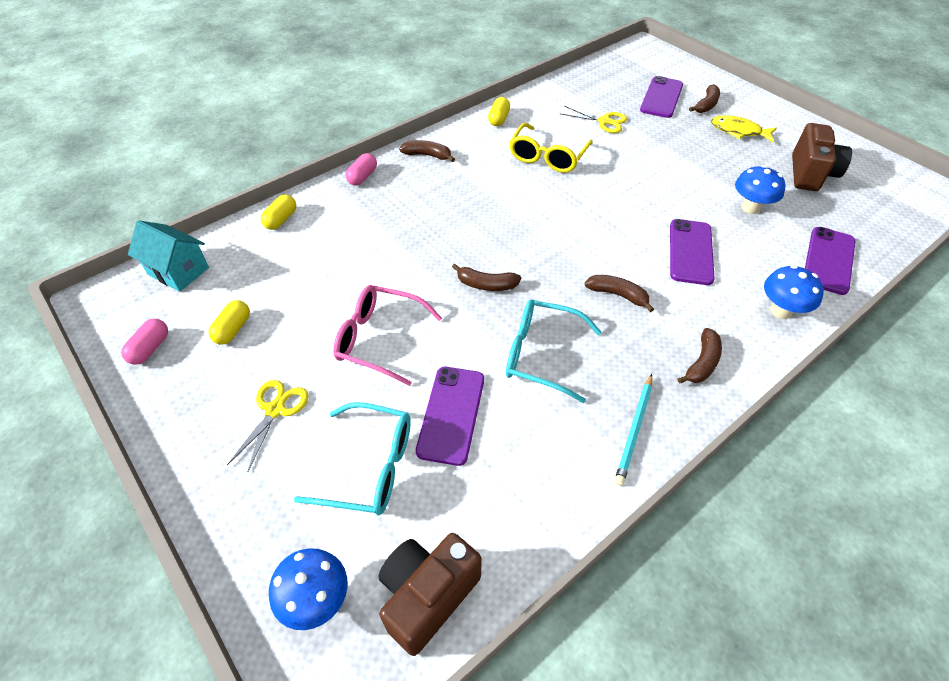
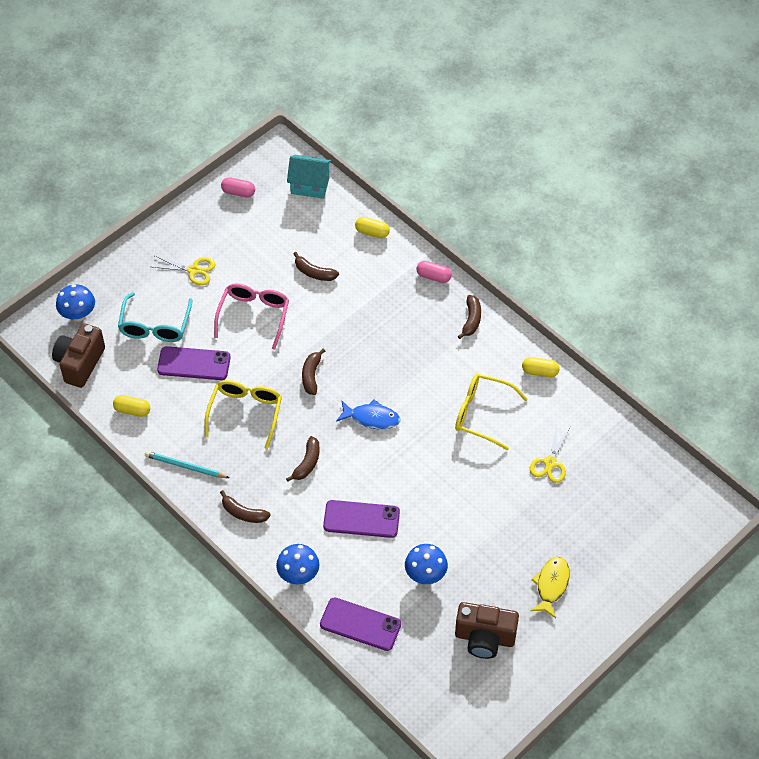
camera: 85 degrees right, 5 degrees up
turquoise house [128,220,209,292] -> turquoise house turned 75 degrees clockwise [287,155,332,199]
yellow capsule [208,300,250,345] -> yellow capsule moved to [113,395,150,417]
brown camera [379,533,482,656] -> brown camera turned 105 degrees counterclockwise [52,324,105,388]
turquoise glasses [506,299,602,403] -> yellow glasses [205,380,282,449]
purple phone [640,76,683,118] -> none
brown banana [689,84,720,113] -> brown banana moved to [293,252,339,281]
none -> blue fish [336,399,400,430]

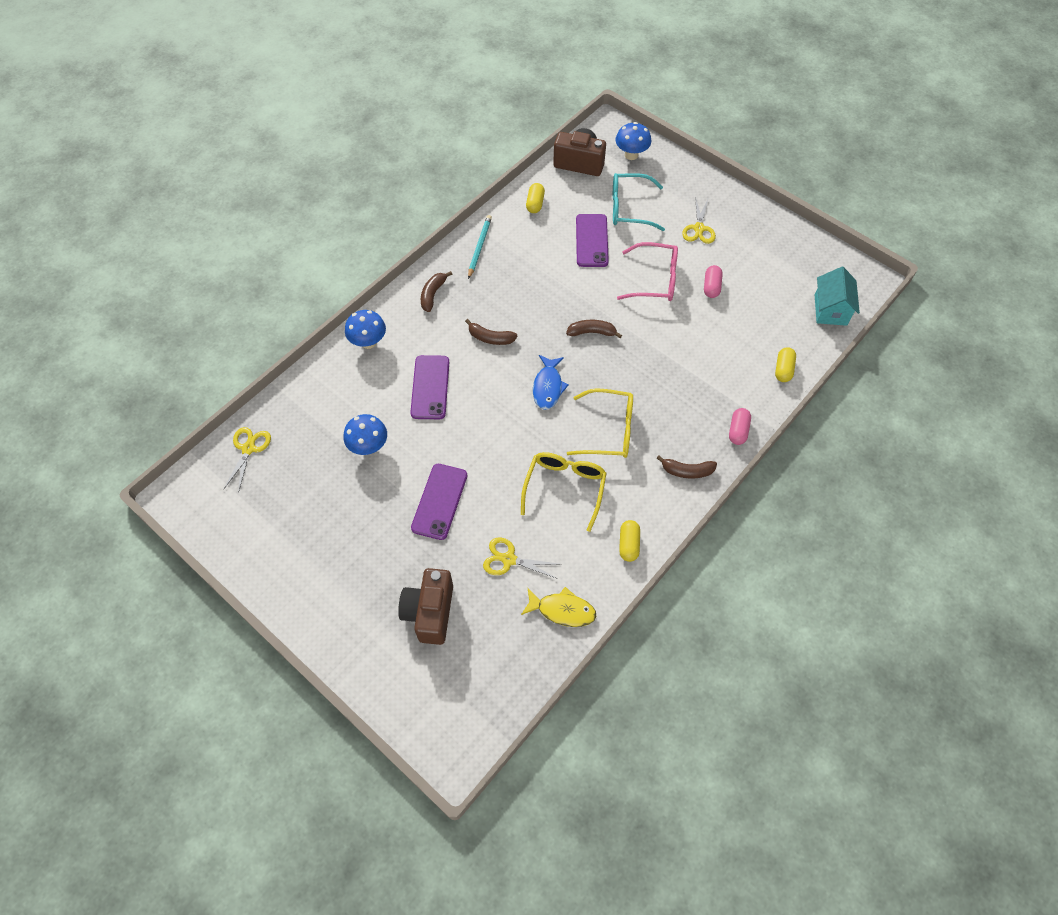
camera: 85 degrees right, 5 degrees up
yellow glasses [205,380,282,449] -> yellow glasses moved to [567,389,633,458]
pink capsule [221,177,255,197] -> pink capsule moved to [704,265,723,298]
brown banana [293,252,339,281] -> none
purple phone [320,597,401,651] -> purple phone moved to [411,464,467,540]
brown camera [455,602,519,659] -> brown camera moved to [398,568,453,645]
yellow fish [530,557,570,618] -> yellow fish moved to [521,587,596,627]
none -> yellow scissors [223,427,271,493]

